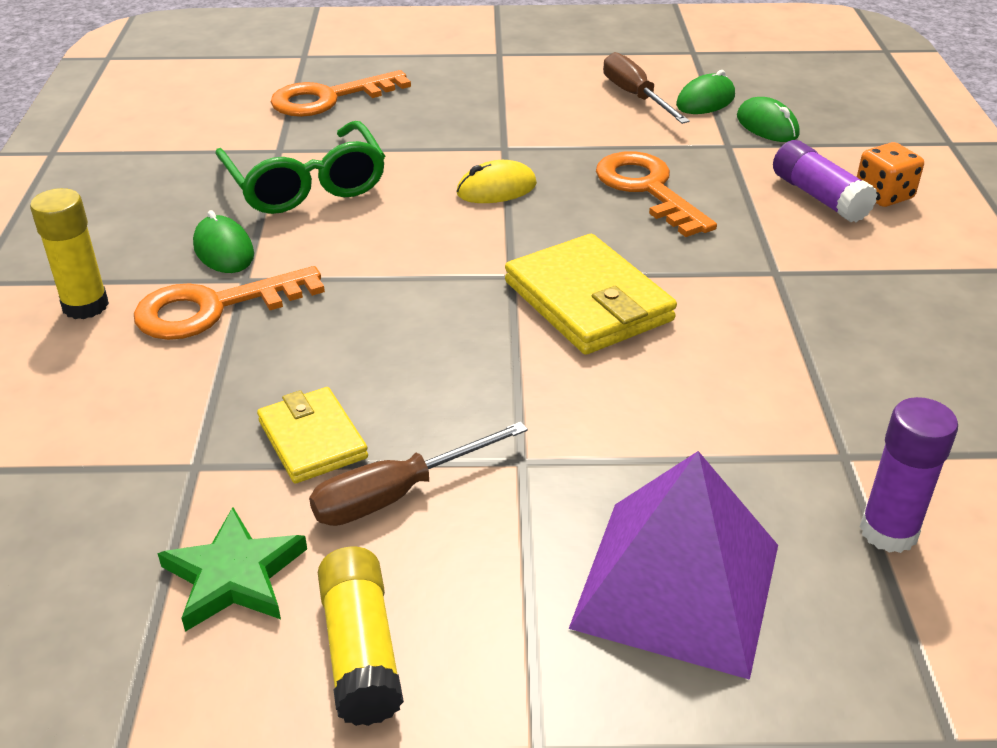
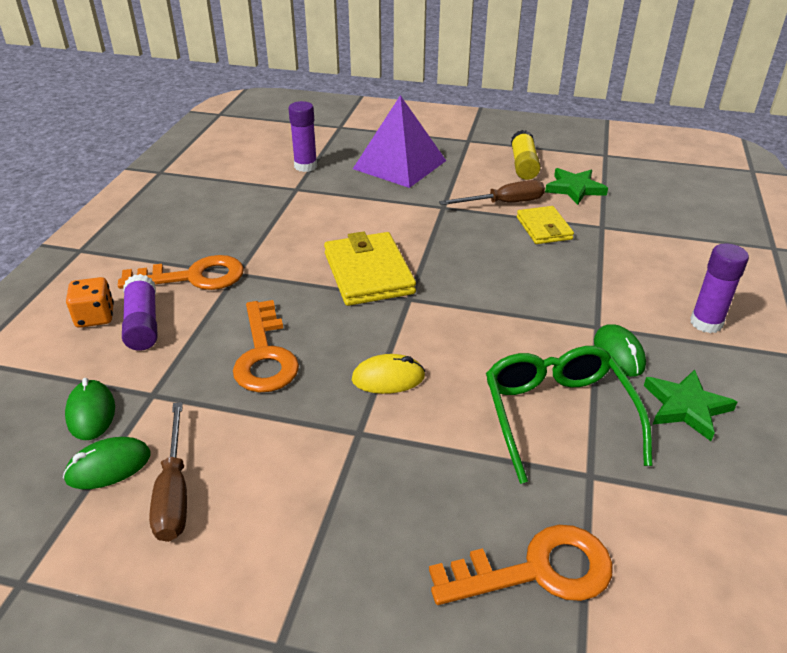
camera: 165 degrees left, 0 degrees up
yellow glue stick [30,188,109,319] -> purple glue stick [690,243,749,333]
orange key [134,266,325,340] -> orange key moved to [118,255,244,290]
none -> green star [644,370,737,441]

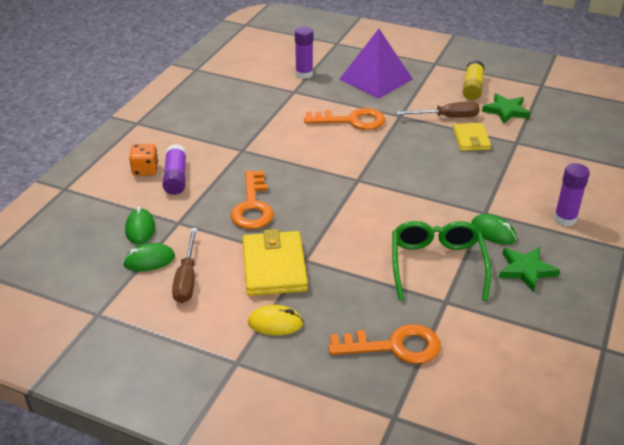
camera: 10 degrees right, 0 degrees up
orange key [118,255,244,290] -> orange key moved to [304,108,385,130]
yellow wallet [324,231,416,306] -> yellow wallet moved to [243,229,308,296]
yellow mouse [351,354,425,394] -> yellow mouse moved to [248,305,304,335]
green mouse [594,324,646,377] -> green mouse turned 45 degrees counterclockwise [471,214,517,245]

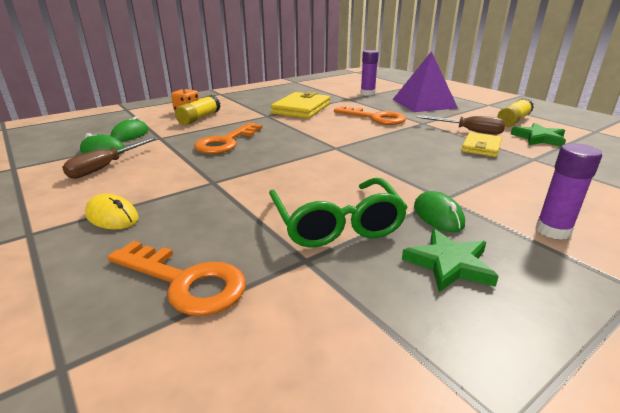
camera: 30 degrees right, 10 degrees down
purple glue stick [162,144,186,195] -> yellow glue stick [175,95,221,125]
yellow wallet [243,229,308,296] -> yellow wallet moved to [271,91,330,118]
green glasses [392,221,491,301] -> green glasses turned 135 degrees clockwise [269,178,408,247]

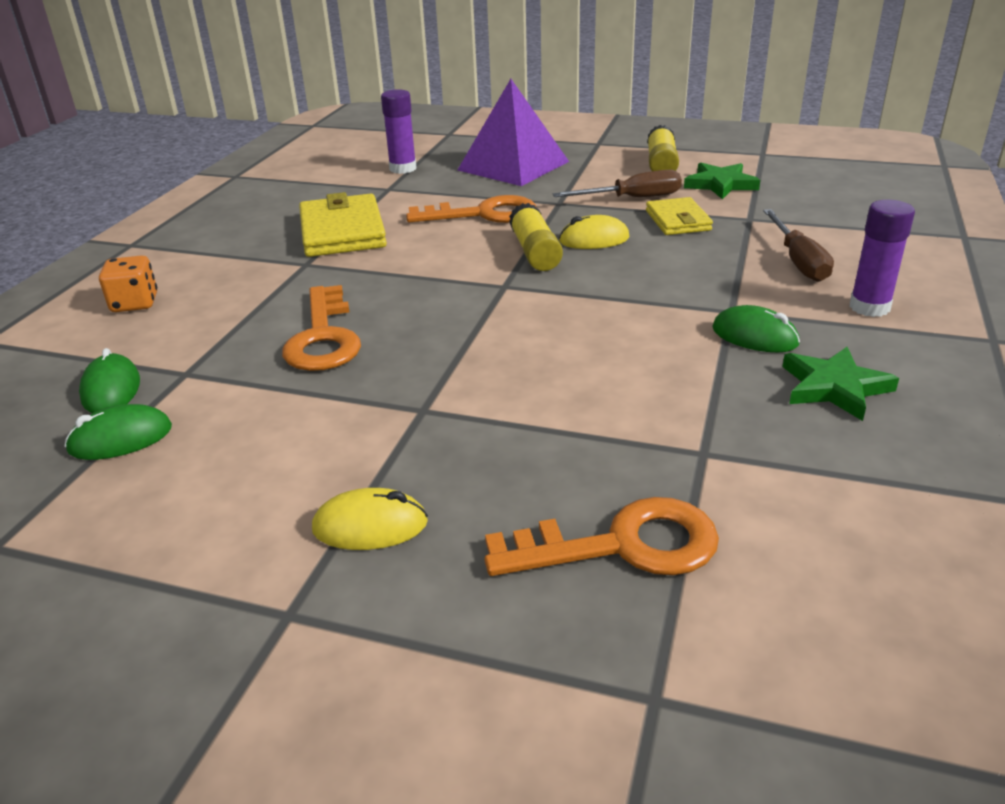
camera: 35 degrees left, 5 degrees up
brown screwdriver [62,137,158,179] -> brown screwdriver moved to [763,209,834,282]
yellow glue stick [175,95,221,125] -> yellow glue stick moved to [509,203,563,271]
green glasses [269,178,408,247] -> none
none -> yellow mouse [559,215,629,249]

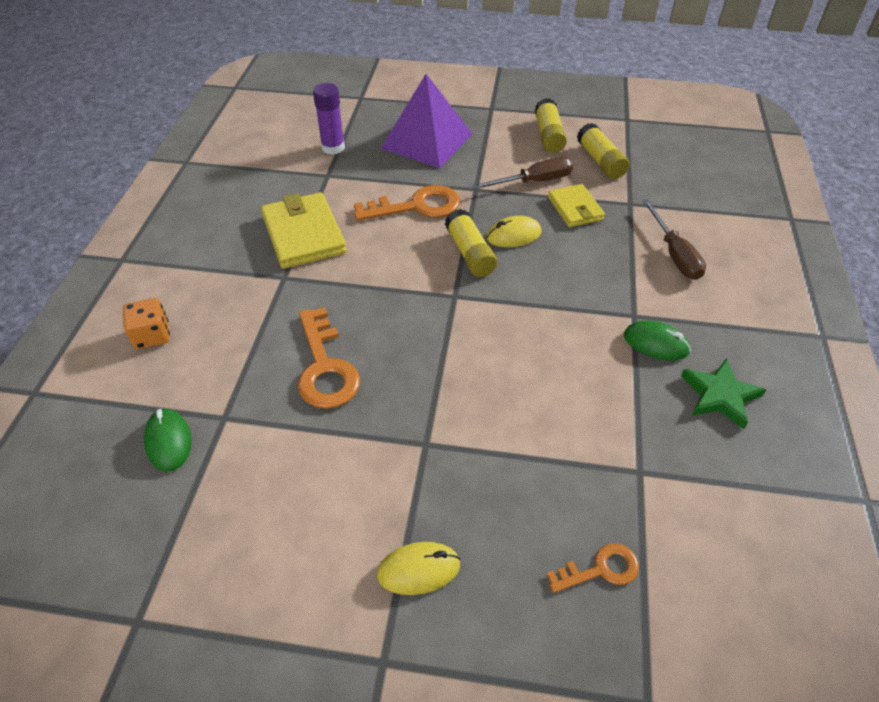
camera: 10 degrees left, 15 degrees up
green mouse [65,404,172,460] -> none
orange key [485,497,719,576] -> orange key [547,543,639,593], size x0.58
green star [684,163,760,199] -> yellow glue stick [577,123,630,179]
purple glue stick [849,200,915,317] -> none

